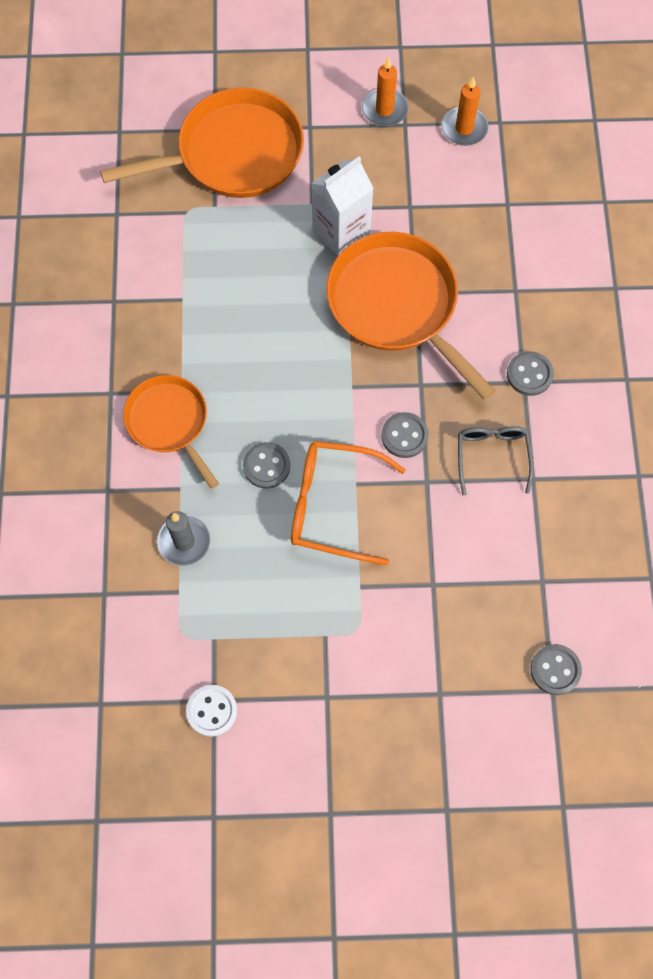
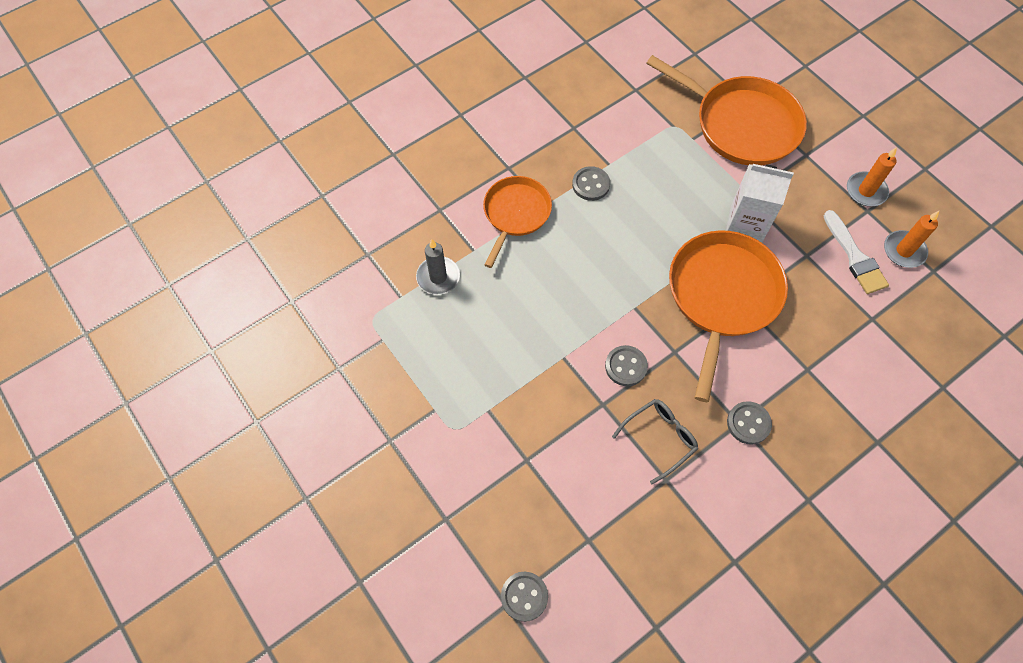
camera: 55 degrees right, 5 degrees down
white button [186,685,237,737] -> none
grey button [243,442,290,489] -> grey button moved to [572,166,610,201]
orange glasses [291,441,406,565] -> none
none -> white brush [824,210,889,294]

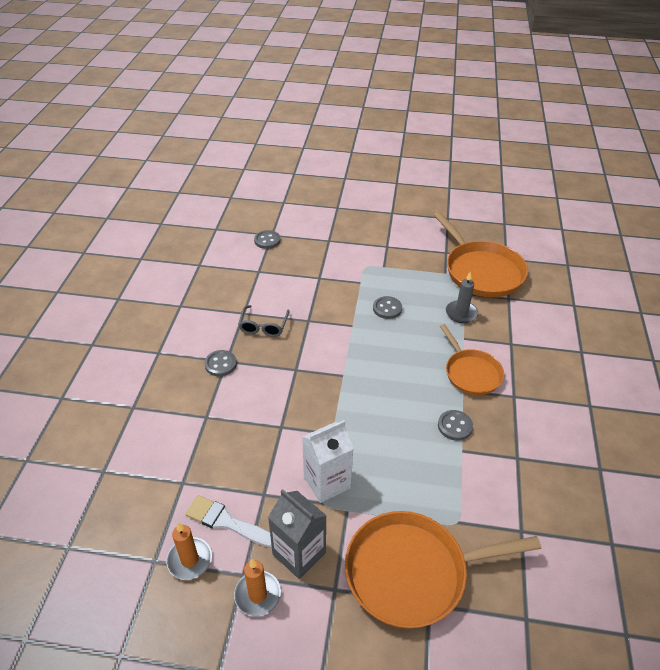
camera: 135 degrees right, 20 degrees down
grey button [605,345,648,386] -> grey button moved to [373,296,402,319]
orange pan [669,230,788,402] -> orange pan moved to [434,212,528,297]
none -> grey carton [268,489,327,579]

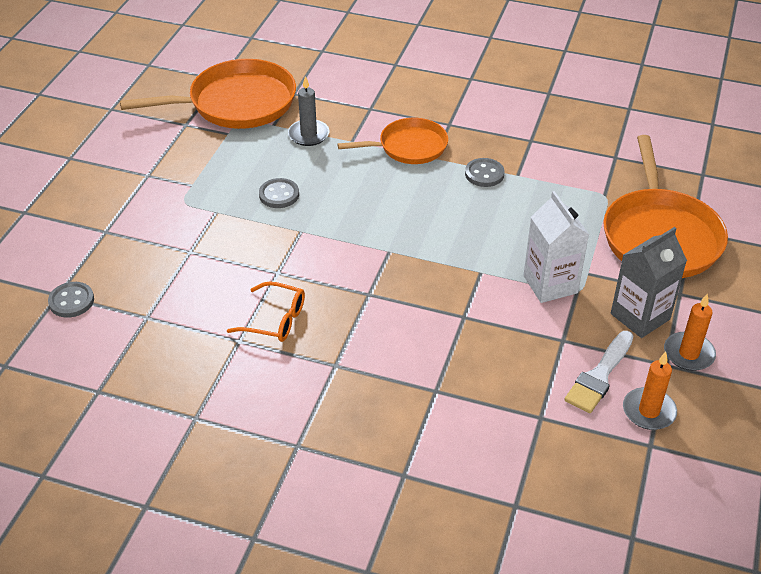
camera: 80 degrees left, 0 degrees up
grey button [204,350,237,376] -> none
grey glasses [238,305,290,337] -> orange glasses [227,281,305,342]

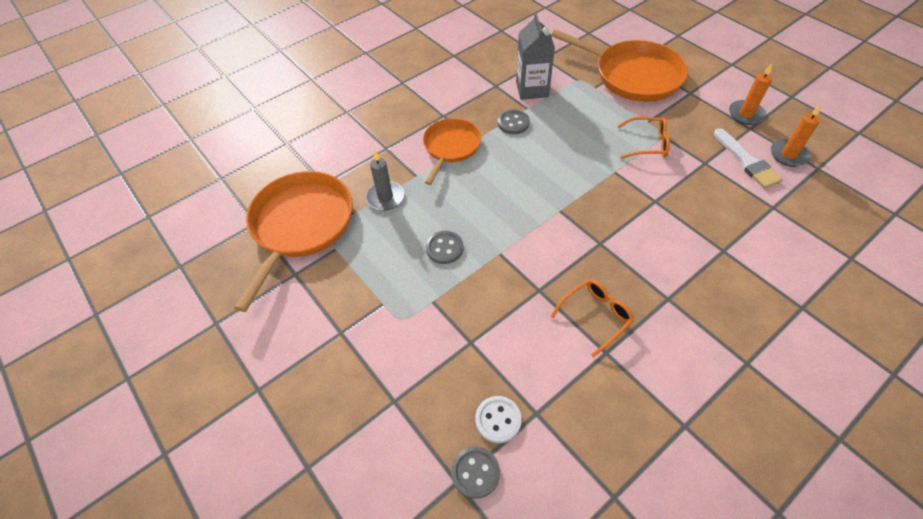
camera: 55 degrees left, 10 degrees up
white carton [523,191,589,303] -> orange glasses [618,117,670,159]
grey carton [611,227,687,338] -> grey carton moved to [516,13,555,100]
none -> white button [475,396,522,443]

